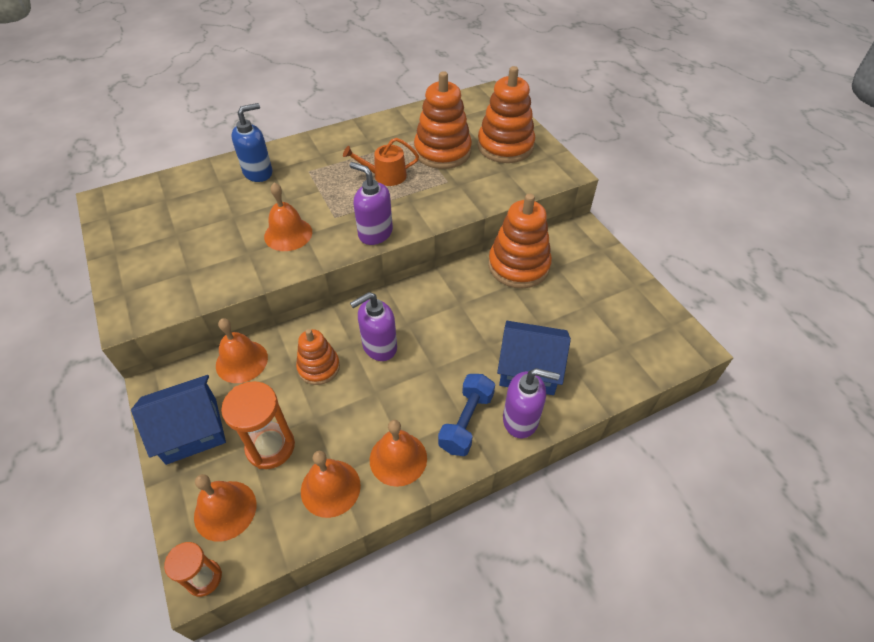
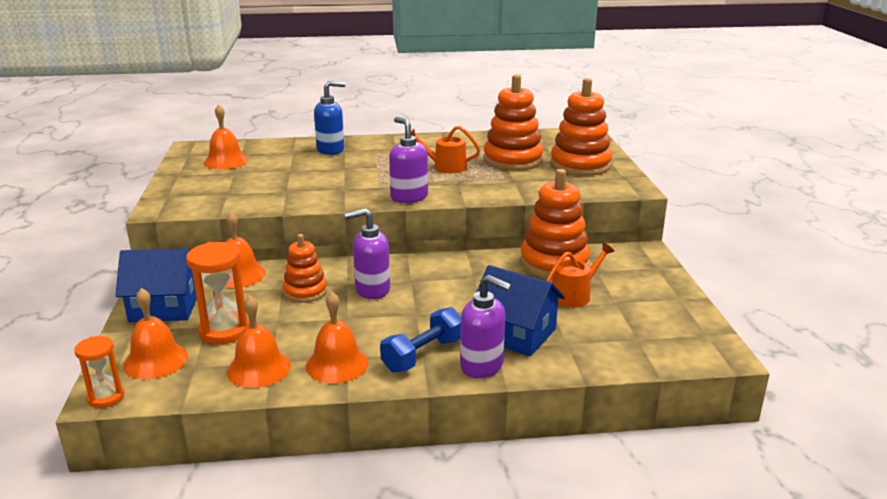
camera: 20 degrees right, 25 degrees down
orange bell [264,183,312,251] -> orange bell moved to [204,104,248,169]
none -> orange watering can [546,243,614,308]

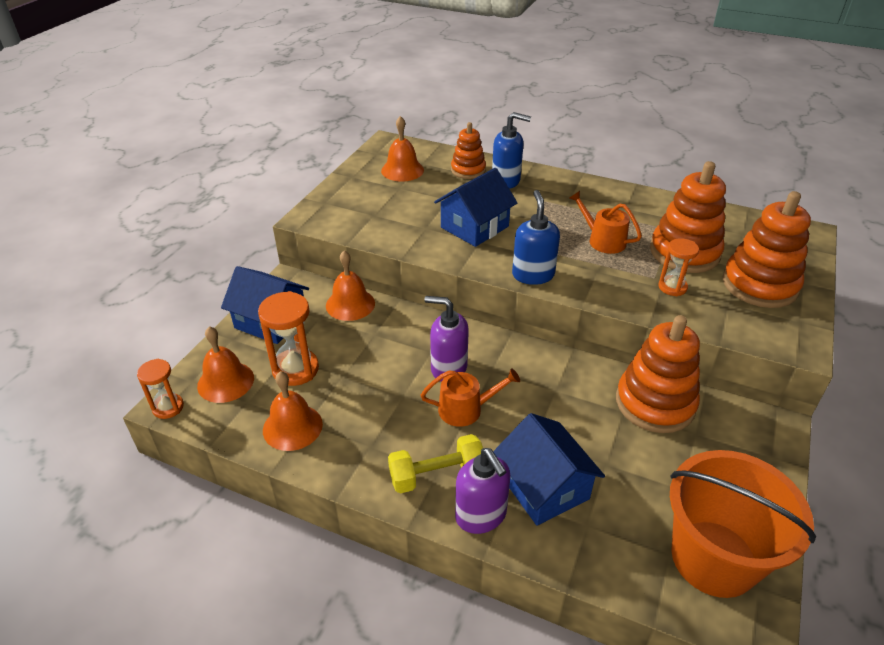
camera: 30 degrees right, 15 degrees up
orange stacking toy [283,234,327,303] -> orange stacking toy moved to [451,122,486,179]
orange bell [306,291,368,383] -> none
blue dumbbell [380,307,461,373] -> yellow dumbbell [388,434,483,494]
purple soap dispenser [389,117,428,203] -> blue soap dispenser [512,190,560,285]
orange watering can [546,243,614,308] -> orange watering can moved to [421,368,520,427]
none -> blue house [434,168,517,247]
none -> orange hourglass [658,238,699,296]
none -> orange bucket [670,450,816,598]

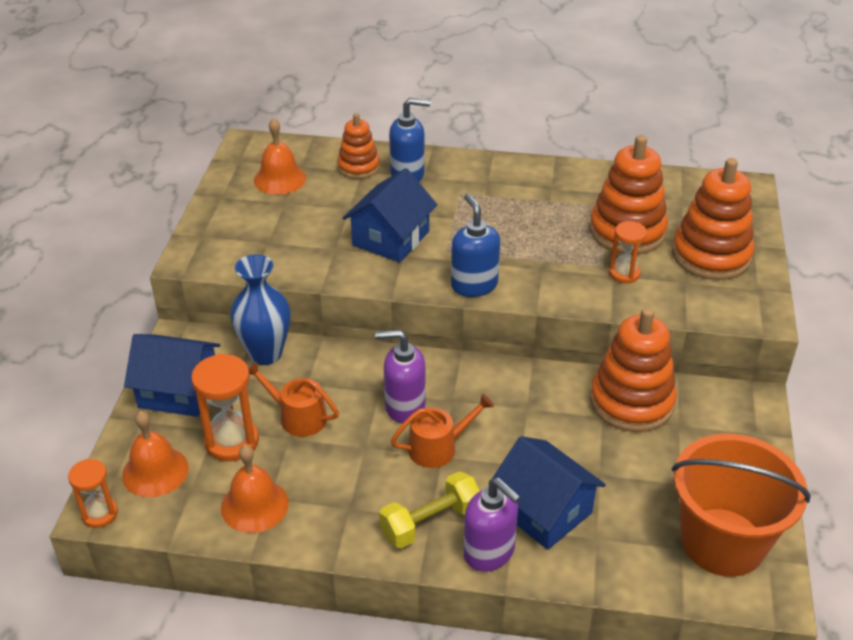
camera: 15 degrees left, 0 degrees up
orange bell [326,250,375,321] -> blue vase [230,254,291,365]
orange watering can [569,191,642,254] -> orange watering can moved to [249,362,339,437]

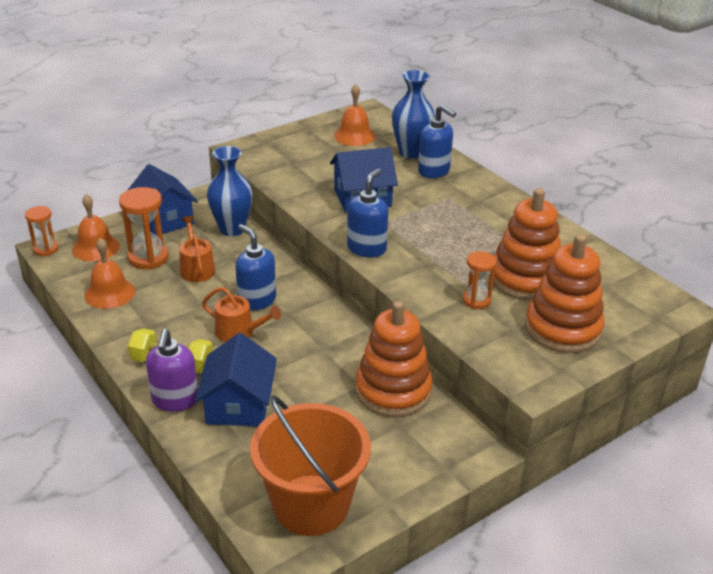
camera: 45 degrees right, 5 degrees down
orange stacking toy [337,113,380,179] -> blue vase [392,70,435,159]
purple soap dispenser [375,330,425,423] -> blue soap dispenser [235,224,276,311]

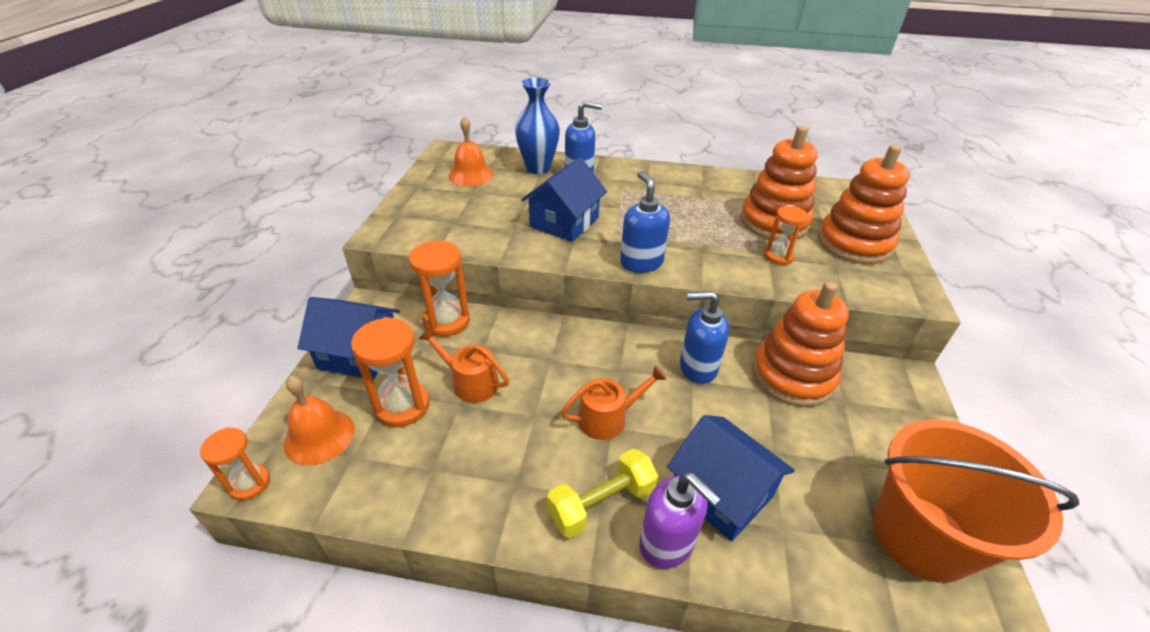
camera: 45 degrees left, 5 degrees up
orange bell [84,238,135,309] -> none
blue vase [207,146,253,236] -> orange hourglass [409,241,470,337]
blue soap dispenser [235,224,276,311] -> blue soap dispenser moved to [680,291,729,384]

